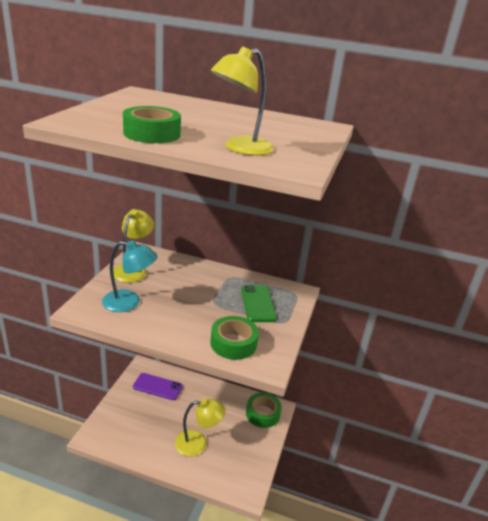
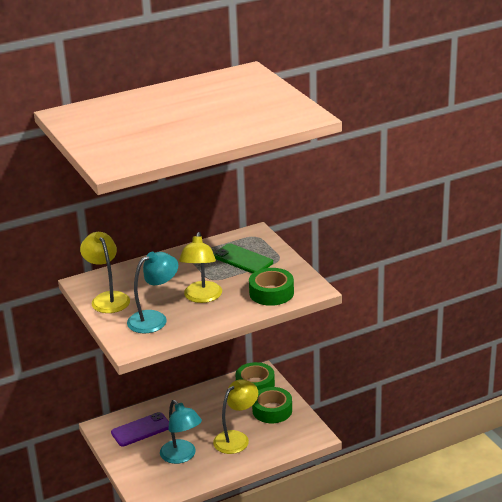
camera: 40 degrees left, 0 degrees up
green tape [123,106,181,143] -> green tape moved to [252,387,292,423]
yellow lamp [210,46,274,156] -> yellow lamp moved to [179,232,222,303]
none -> turquoise lamp [160,400,202,464]

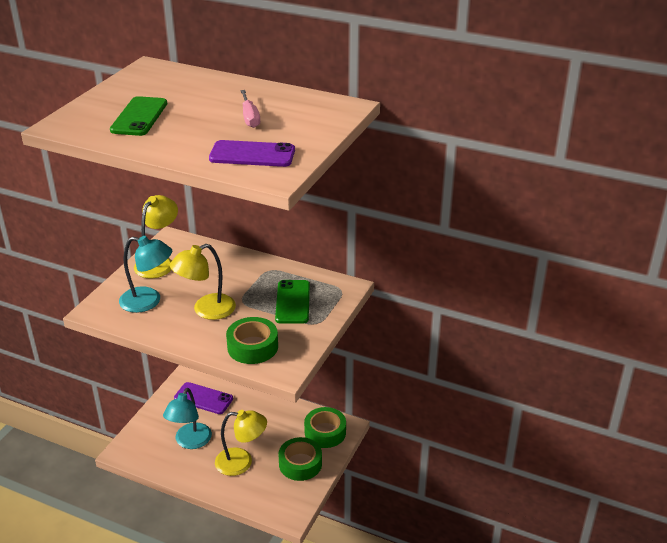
camera: 50 degrees right, 5 degrees up
none -> green phone [110,96,167,136]
none -> purple phone [209,140,295,167]
none -> pink screwdriver [240,90,260,128]

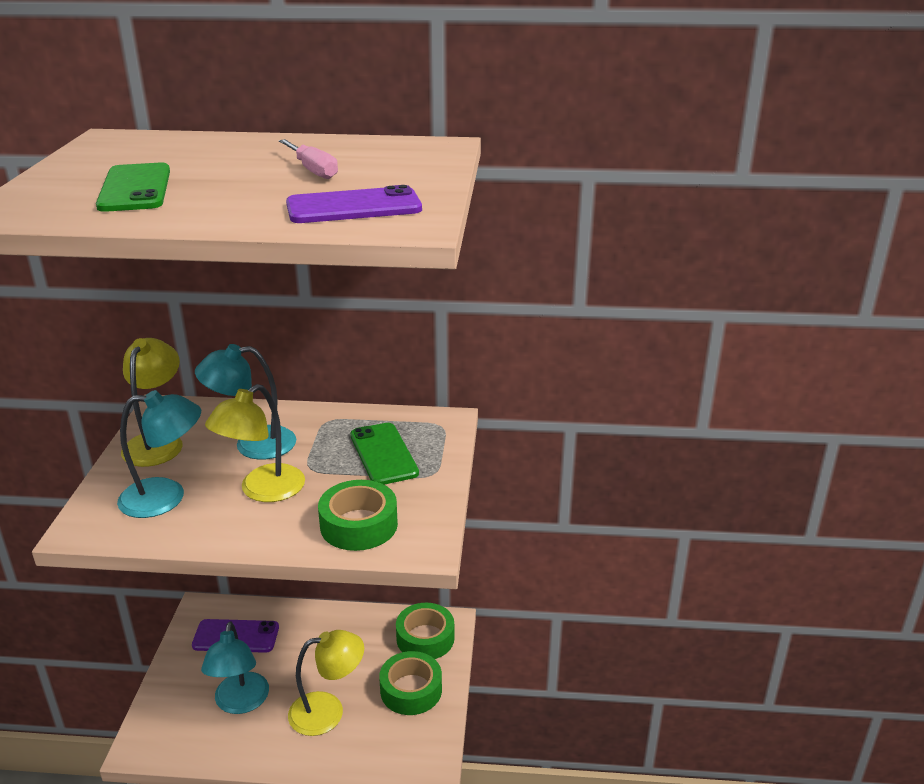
camera: 20 degrees left, 5 degrees down
none -> turquoise lamp [195,344,296,460]

